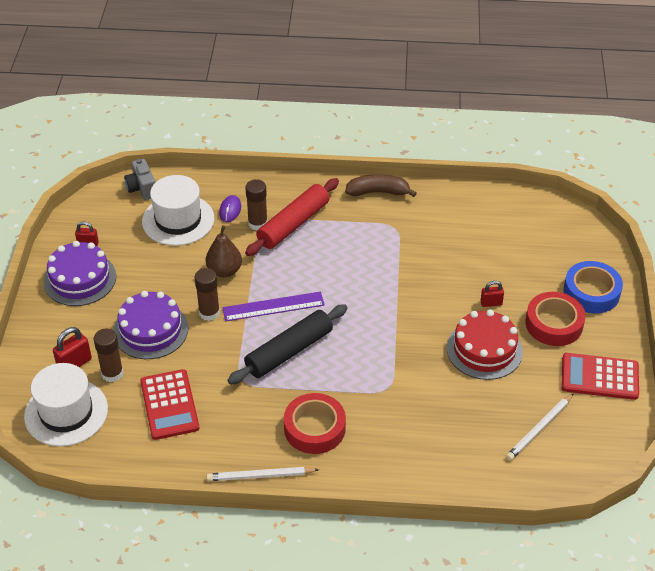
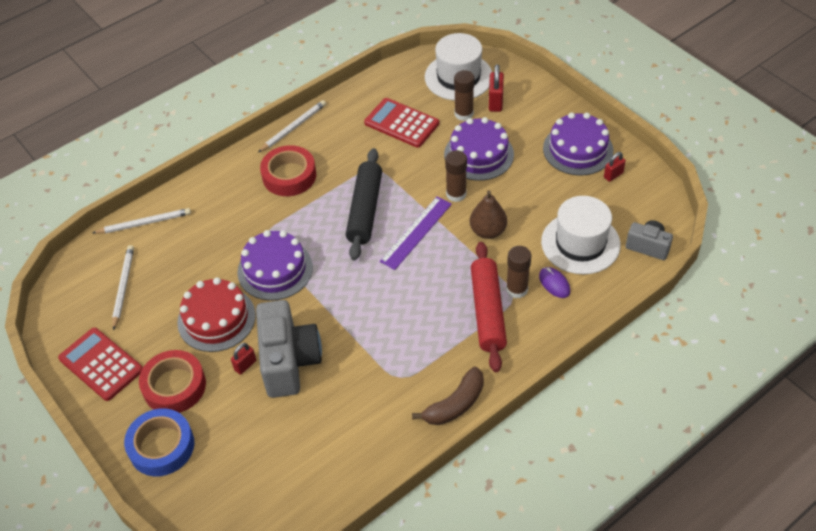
camera: 140 degrees right, 5 degrees up
red calculator [561,353,639,400] -> red calculator turned 105 degrees counterclockwise [58,327,143,401]
none -> white pencil [93,208,191,234]
none -> purple cake [237,230,313,300]
none -> grey camera [256,300,322,398]

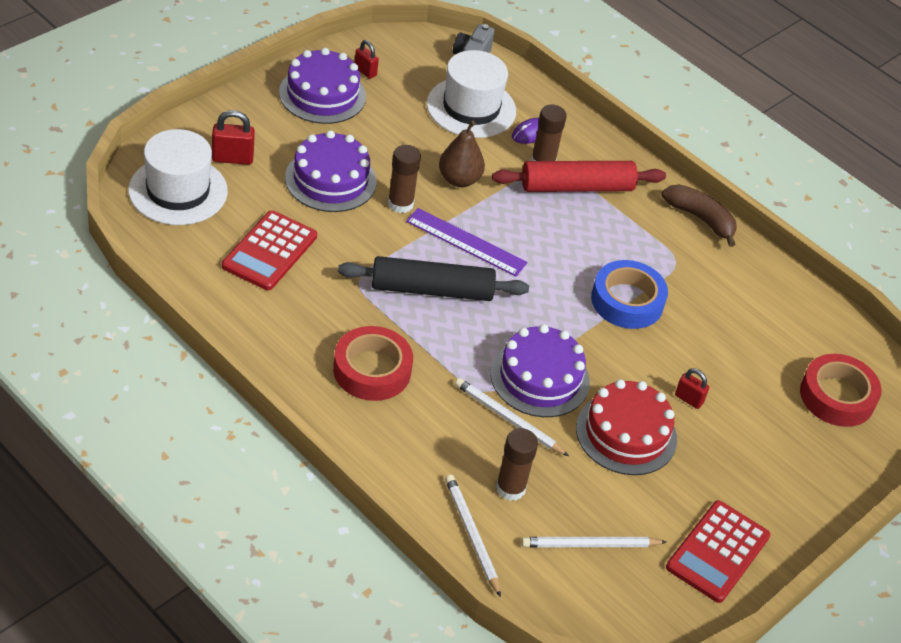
camera: 105 degrees left, 5 degrees down
blue tape [124,408,194,476] -> blue tape moved to [591,260,668,329]
red tape [139,350,206,413] -> red tape moved to [800,354,881,427]
grey camera [256,300,322,398] -> none
white pencil [258,100,326,152] -> white pencil moved to [455,378,569,456]
brown glue stick [454,70,474,121] -> brown glue stick moved to [496,428,538,501]

